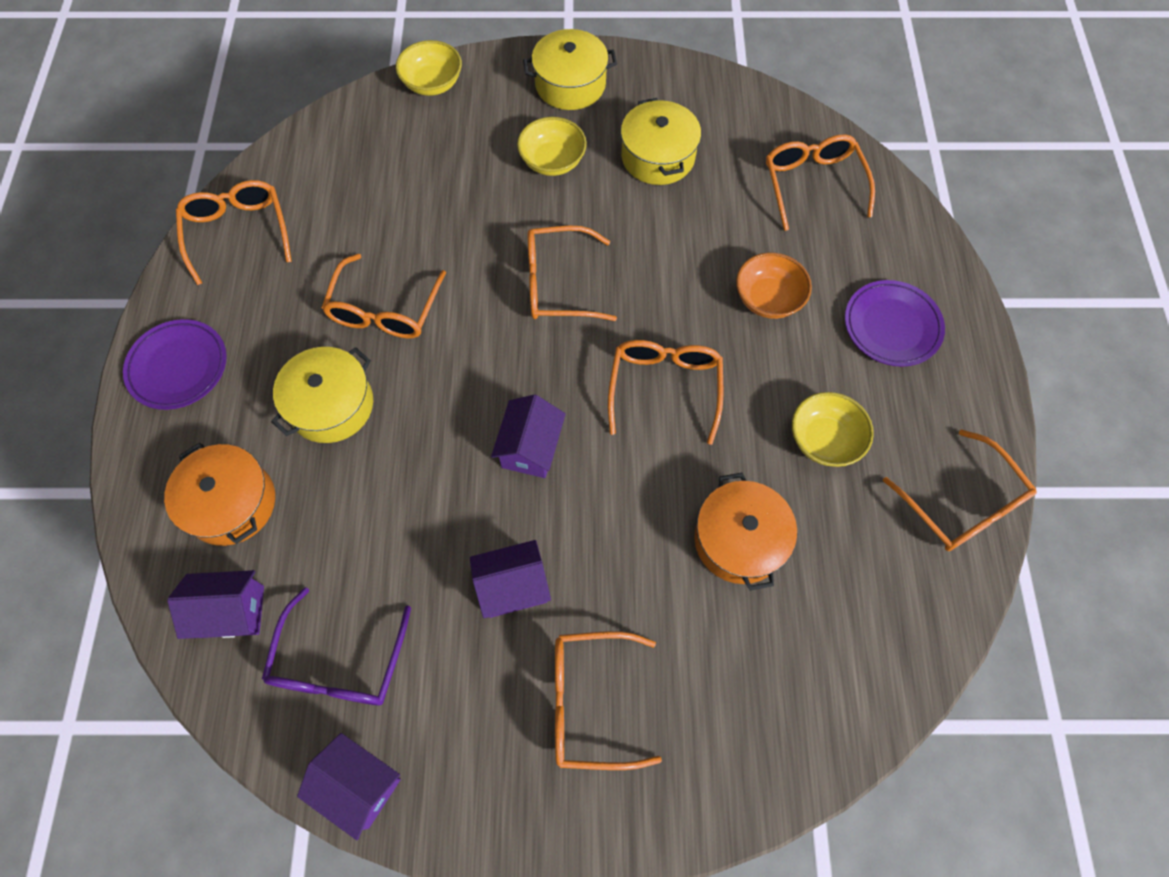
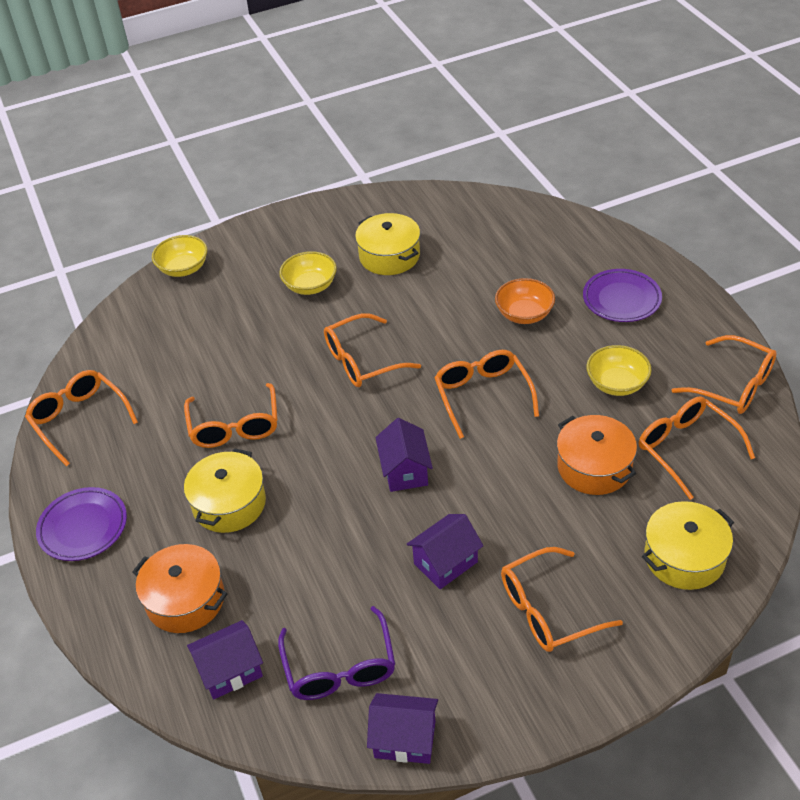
camera: 20 degrees left, 20 degrees down
yellow pot [523,29,617,110] -> yellow pot moved to [642,501,734,590]
orange glasses [766,134,875,231] -> orange glasses moved to [639,396,755,500]

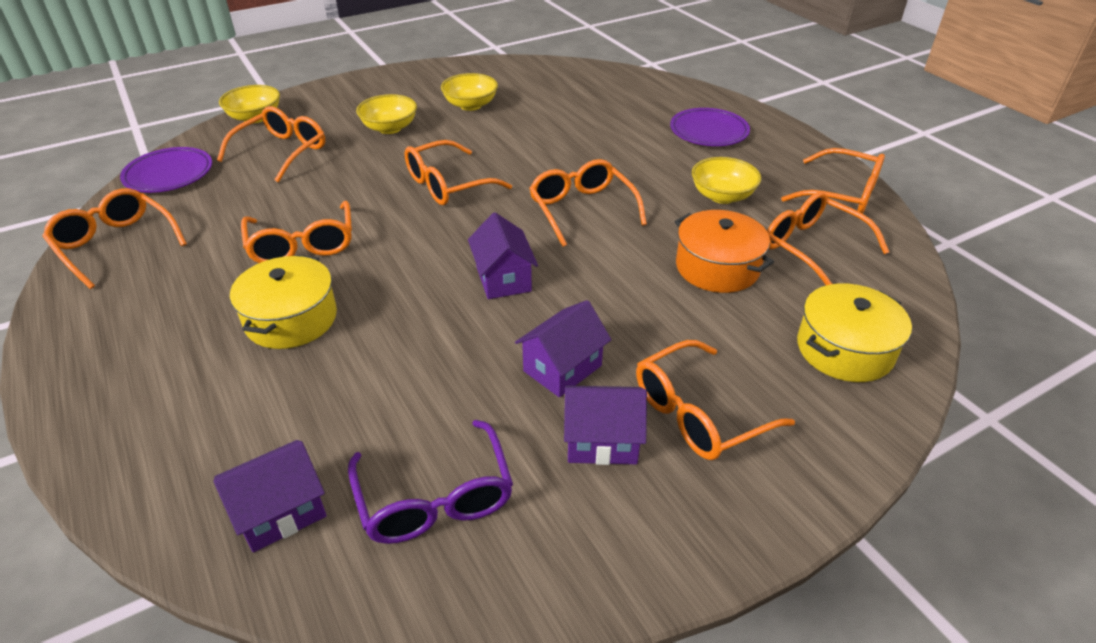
camera: 10 degrees left, 5 degrees down
purple plate [36,487,127,561] -> purple plate moved to [120,147,212,193]
orange pot [132,544,227,633] -> none
yellow pot [355,213,420,275] -> yellow bowl [441,73,498,111]
purple house [367,693,438,764] -> purple house moved to [564,385,647,465]
orange bowl [495,278,555,324] -> none
none -> orange glasses [217,106,325,183]

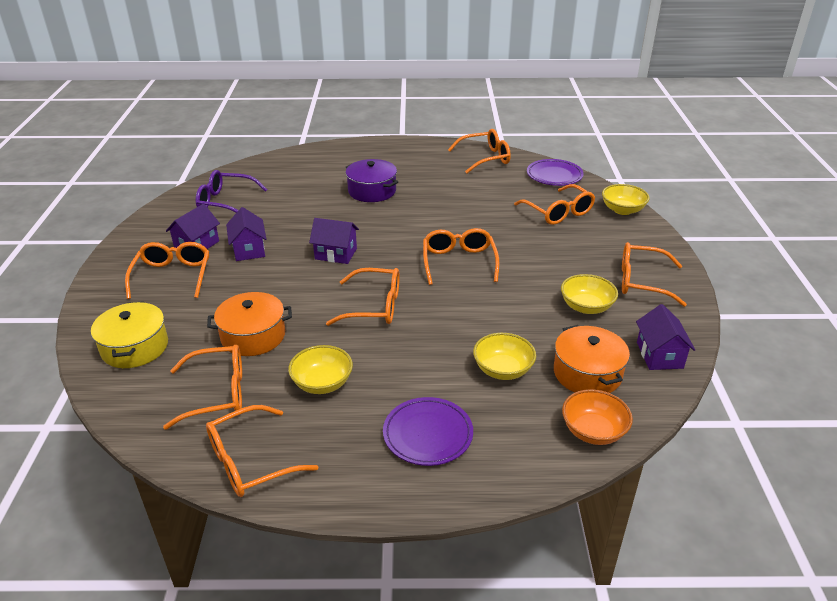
camera: 120 degrees right, 5 degrees down
purple house [214,440,327,552] -> purple house moved to [636,304,695,370]
yellow pot [230,255,337,349] -> purple pot [346,159,398,202]
orange glasses [241,201,352,263] -> orange glasses moved to [622,242,687,307]
yellow bowl [356,94,417,134] -> yellow bowl moved to [473,333,536,380]
none -> orange pot [554,325,630,393]
none -> orange bowl [562,389,633,445]

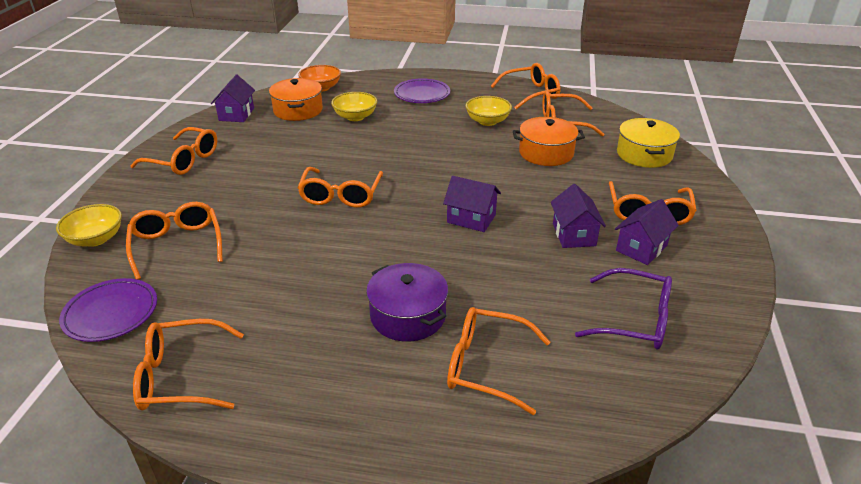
camera: 170 degrees left, 0 degrees up
orange glasses [326,268,400,326] -> orange glasses moved to [447,307,550,415]
yellow bowl [561,274,618,314] -> none

